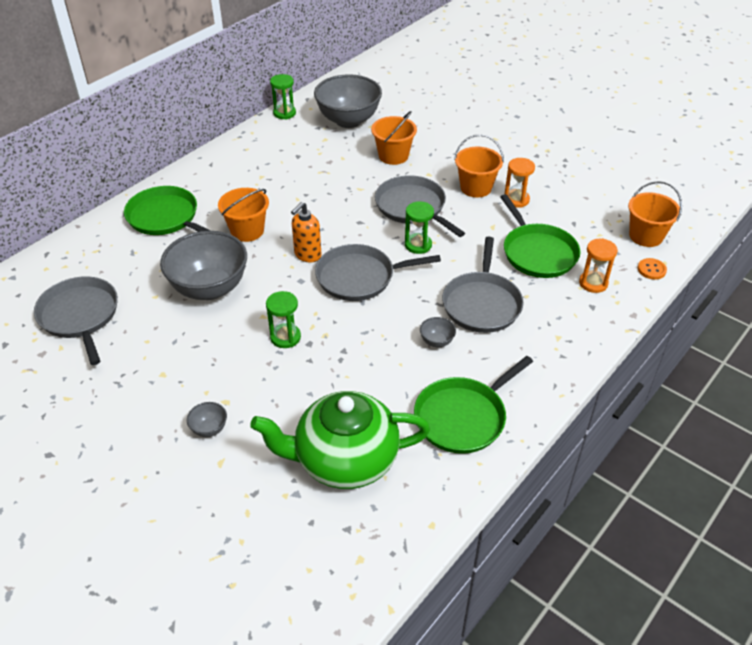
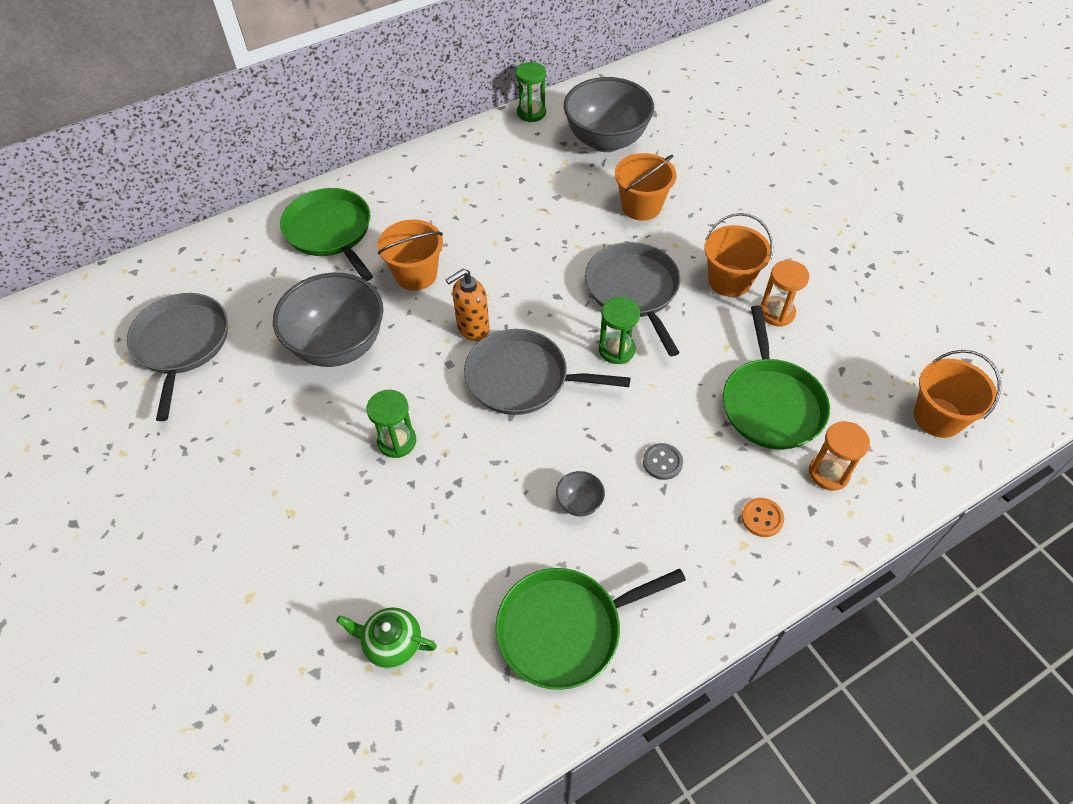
camera: 20 degrees right, 10 degrees up
grey bowl [187,402,227,437] -> none
green teapot [250,391,430,489] -> green teapot [336,607,437,669], size x0.45
grey pan [442,237,523,333] -> grey button [643,443,683,480]
orange button [638,258,667,280] -> orange button moved to [741,498,784,537]

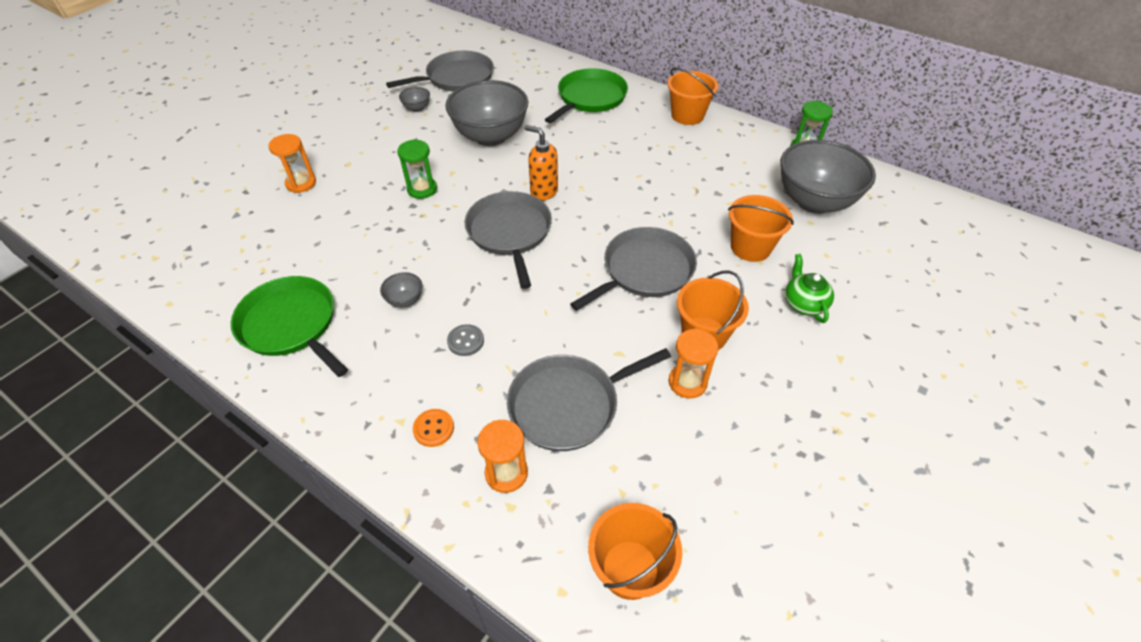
camera: 65 degrees right, 5 degrees down
green teapot [336,607,437,669] -> green teapot moved to [785,254,834,323]
orange bucket [377,220,443,290] -> orange bucket moved to [667,67,718,125]
green hourglass [599,297,640,364] -> none
green pan [723,306,830,450] -> grey pan [507,348,671,451]
none -> orange hourglass [268,134,316,193]
none -> grey bowl [399,87,430,112]

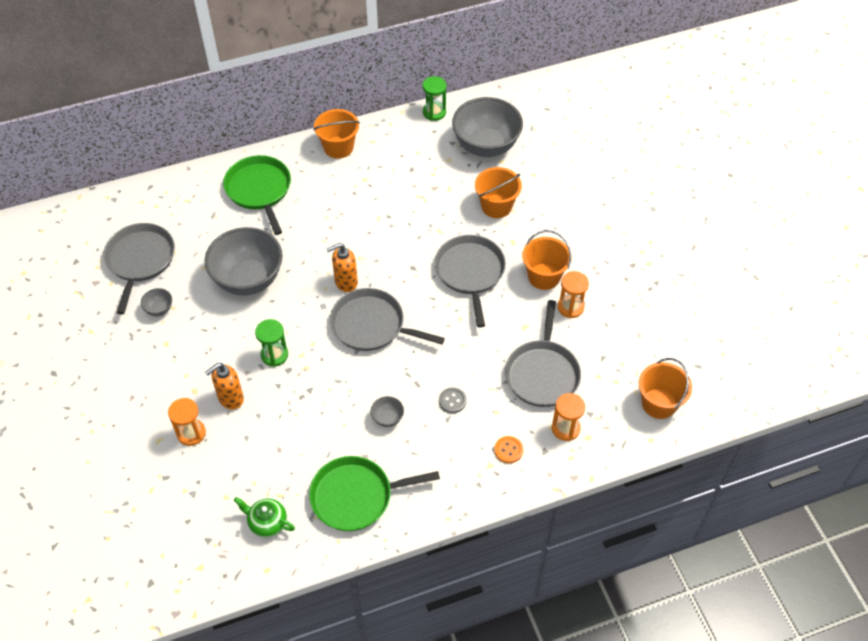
camera: 55 degrees left, 5 degrees up
green teapot [785,254,834,323] -> green teapot moved to [234,497,295,537]
none -> orange soap dispenser [205,363,244,409]

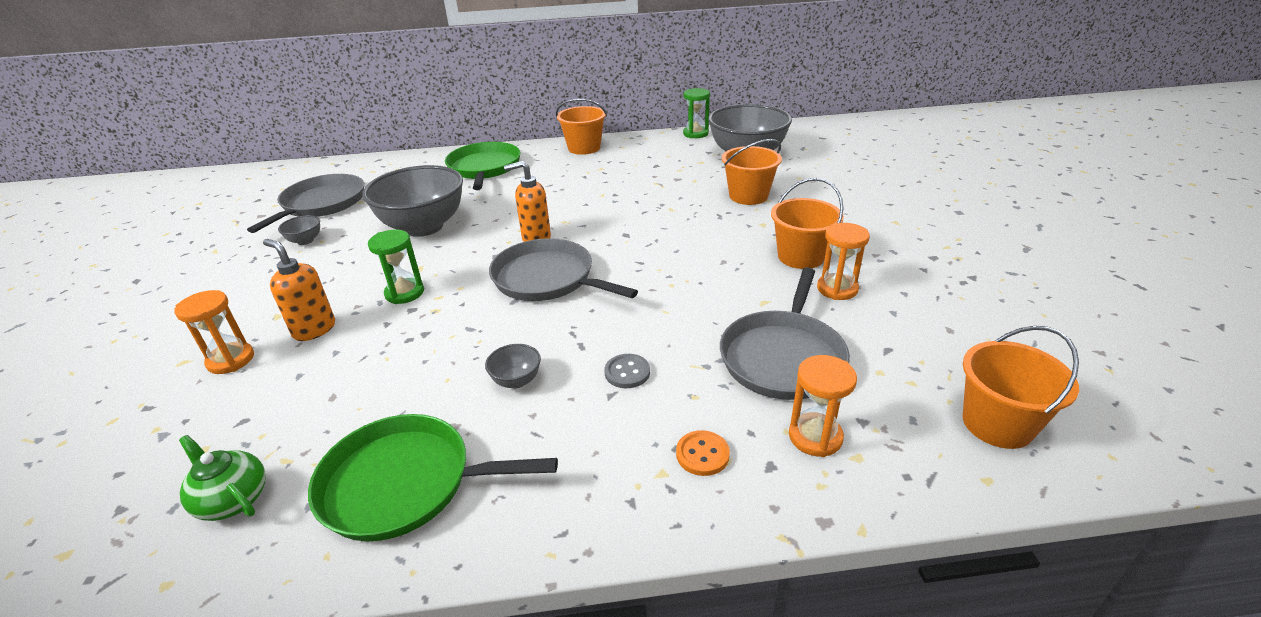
camera: 15 degrees right, 20 degrees down
orange soap dispenser [205,363,244,409] -> orange soap dispenser turned 60 degrees clockwise [263,239,335,341]
grey pan [435,235,506,327] -> none

